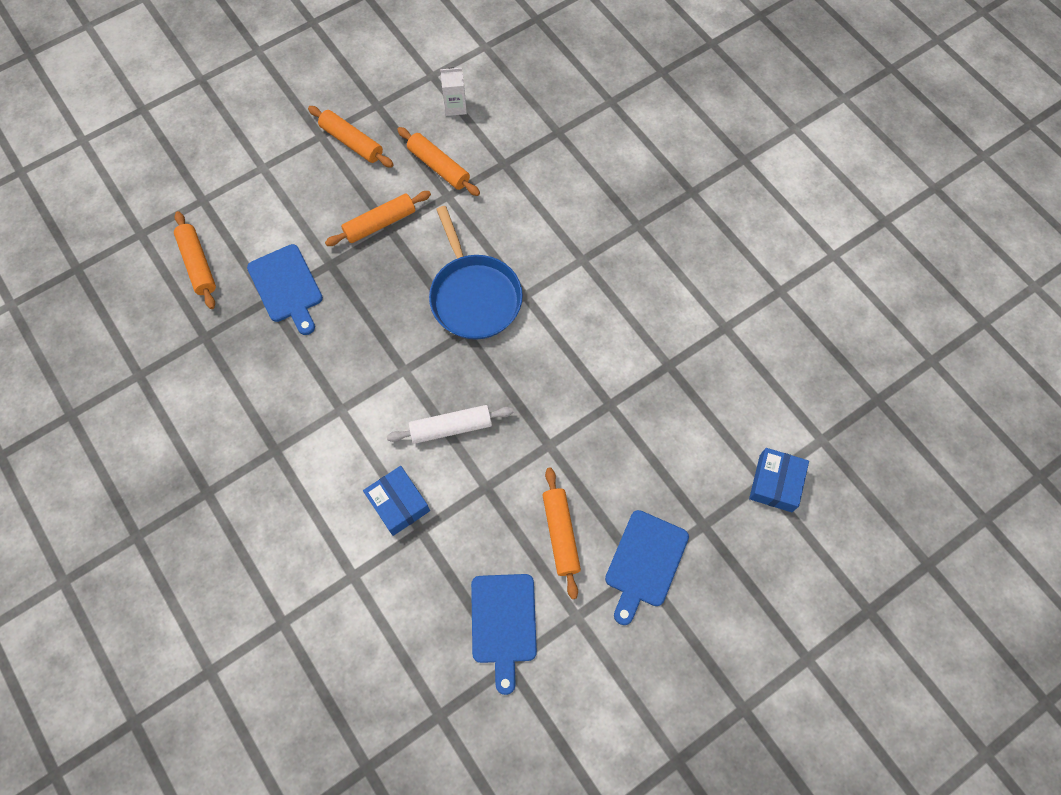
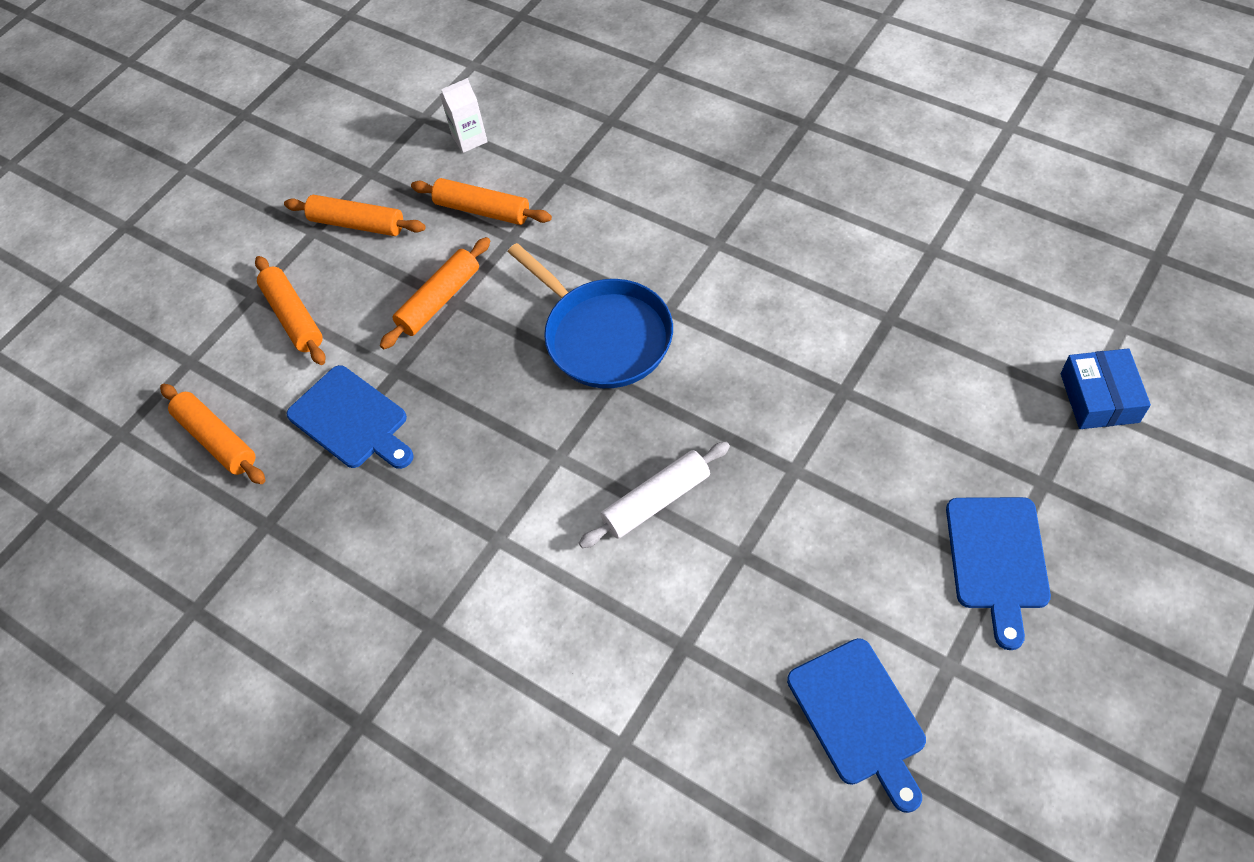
camera: 15 degrees left, 10 degrees down
blue box [363,466,430,536] -> none
orange rolling pin [542,467,581,599] -> orange rolling pin moved to [255,256,326,365]

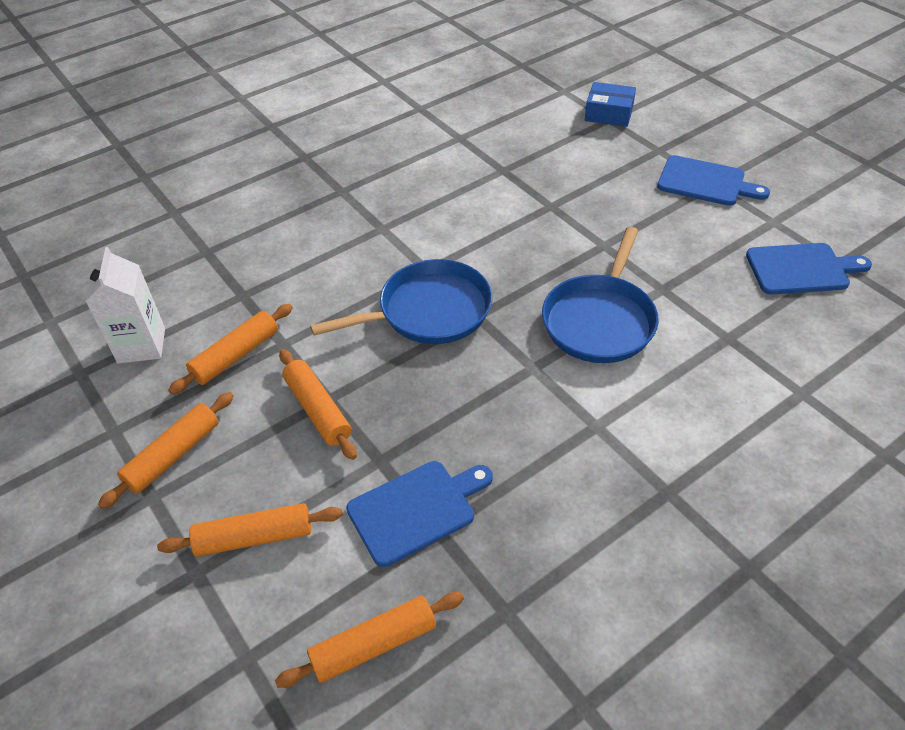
camera: 75 degrees left, 10 degrees down
white carton [440,78,488,153] -> white carton [85,247,165,363], size x1.52
white rolling pin [579,442,730,548] -> blue pan [542,227,659,363]

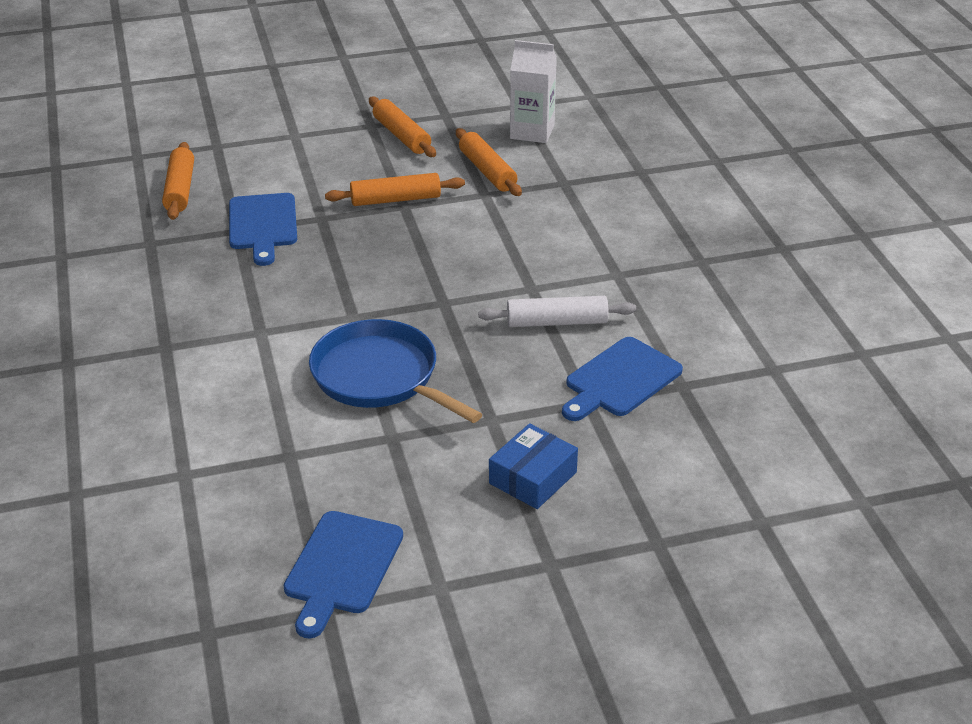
camera: 110 degrees right, 10 degrees down
orange rolling pin [157,503,343,557] -> none
blue pan [310,259,492,344] -> none
blue box [585,82,636,127] -> blue box moved to [489,423,578,509]
blue cutting board [657,155,770,206] -> blue cutting board moved to [562,337,683,421]
none -> white rolling pin [478,296,636,327]

